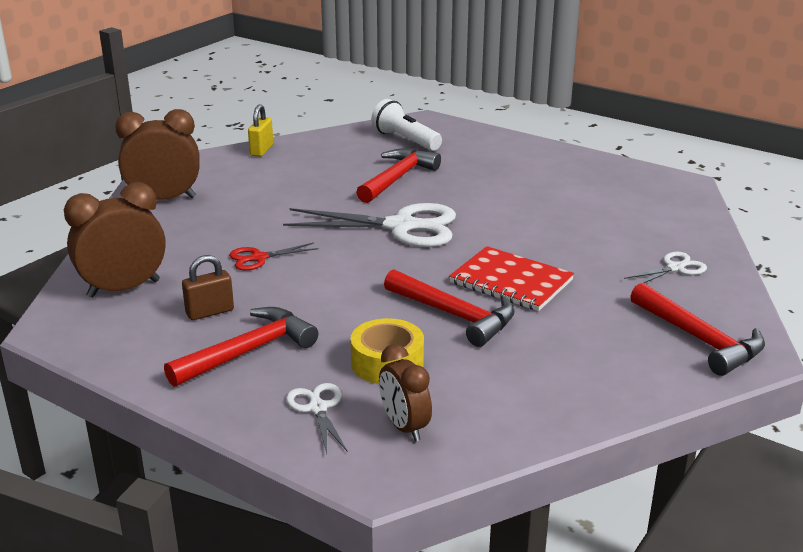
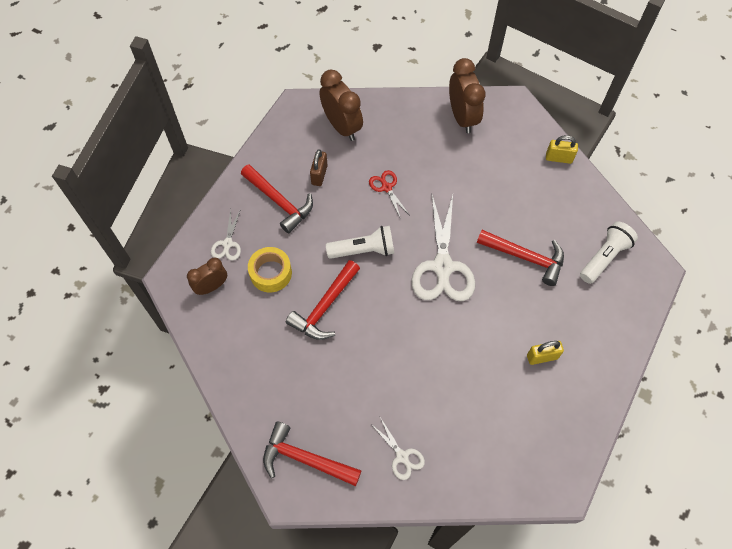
camera: 85 degrees right, 35 degrees up
brown padlock [182,255,234,320] -> brown padlock turned 45 degrees clockwise [310,149,328,186]
white scissors [286,383,348,453] -> white scissors turned 120 degrees clockwise [211,209,241,260]
red notebook [449,246,574,311] -> none
red hammer [630,283,765,376] -> red hammer turned 60 degrees clockwise [263,422,362,486]
none -> white flashlight [326,226,395,259]
none -> yellow padlock [527,341,564,365]

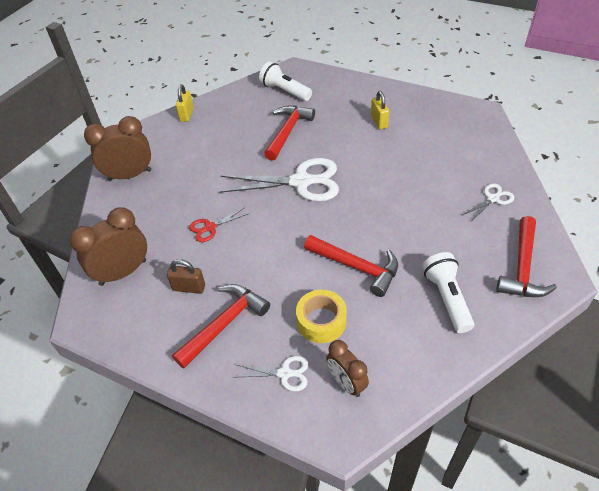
camera: 90 degrees left, 15 degrees down
white flashlight [326,226,395,259] -> white flashlight moved to [422,252,474,333]

